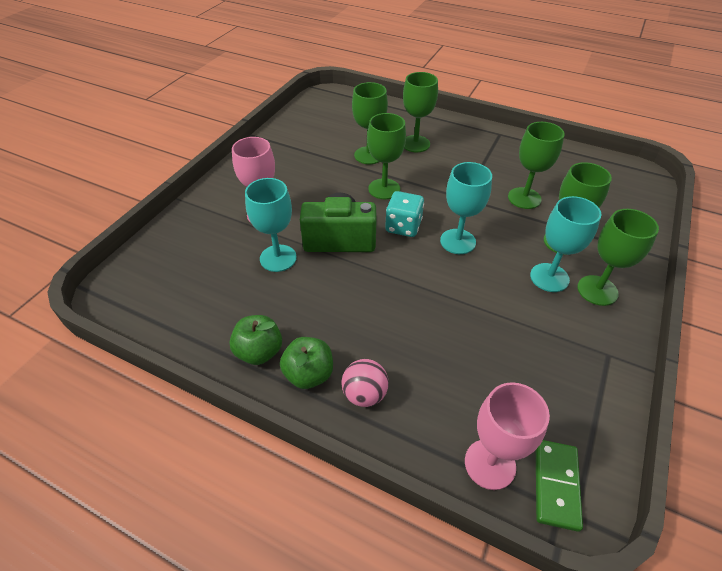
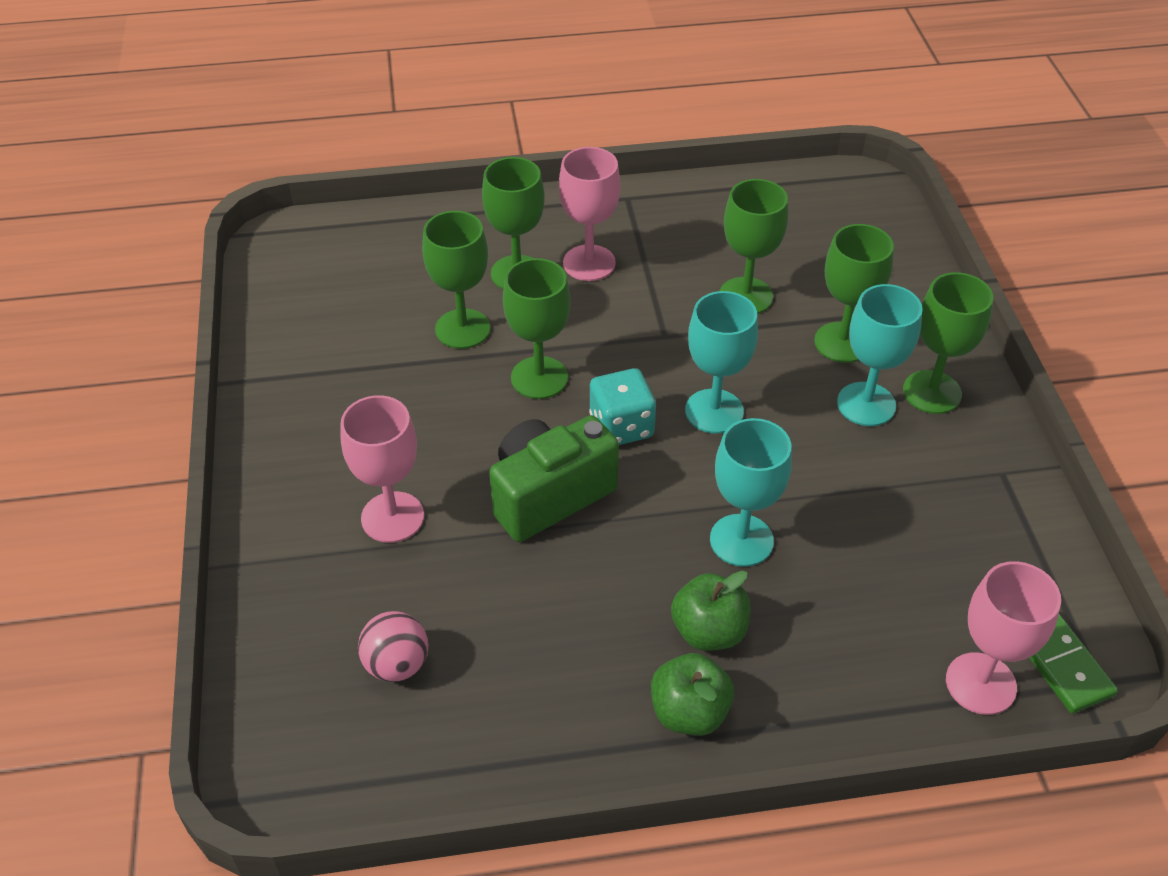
camera: 35 degrees left, 0 degrees up
green apple [229,315,282,365] -> green apple moved to [671,571,750,651]
turquoise goblet [245,178,297,272] -> turquoise goblet moved to [710,418,792,567]
pink ball [341,359,389,407] -> pink ball moved to [358,611,428,682]
none -> pink goblet [559,147,621,281]

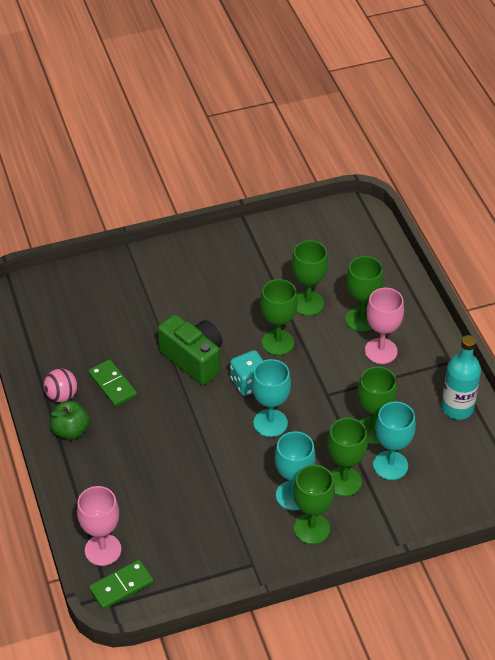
camera: 80 degrees right, 0 degrees up
pink goblet [341,395,424,543] -> none
pink ball [358,611,428,682] -> pink ball moved to [44,368,78,402]
green apple [671,571,750,651] -> none
turquoise goblet [710,418,792,567] -> turquoise goblet moved to [373,401,416,480]
none -> green domino [88,359,137,407]
none -> turquoise bottle [441,335,481,420]

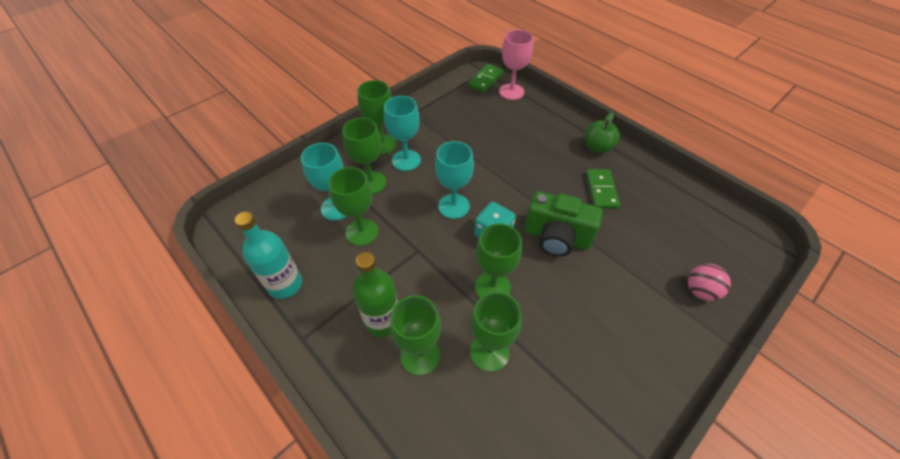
camera: 155 degrees right, 5 degrees up
pink ball [44,368,78,402] -> pink ball moved to [688,264,731,301]
green domino [88,359,137,407] -> green domino turned 60 degrees clockwise [586,169,620,209]
pink goblet [365,288,404,364] -> green bottle [353,252,398,337]

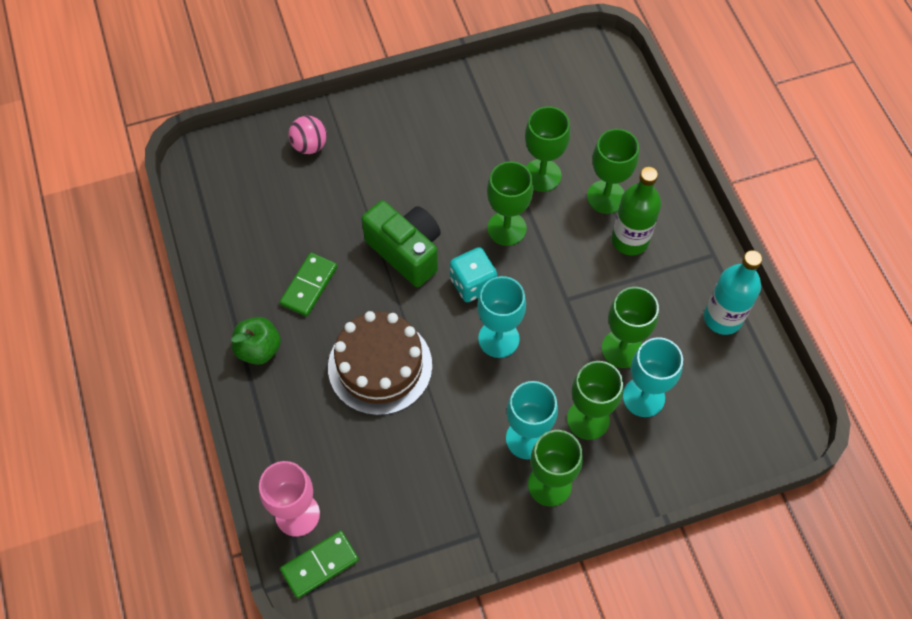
camera: 155 degrees left, 10 degrees up
none -> brown cake [328,311,432,415]

